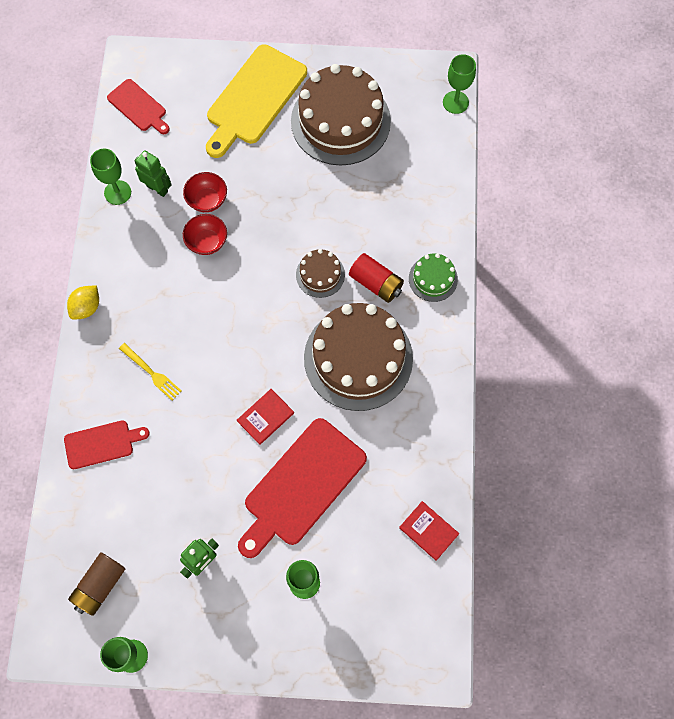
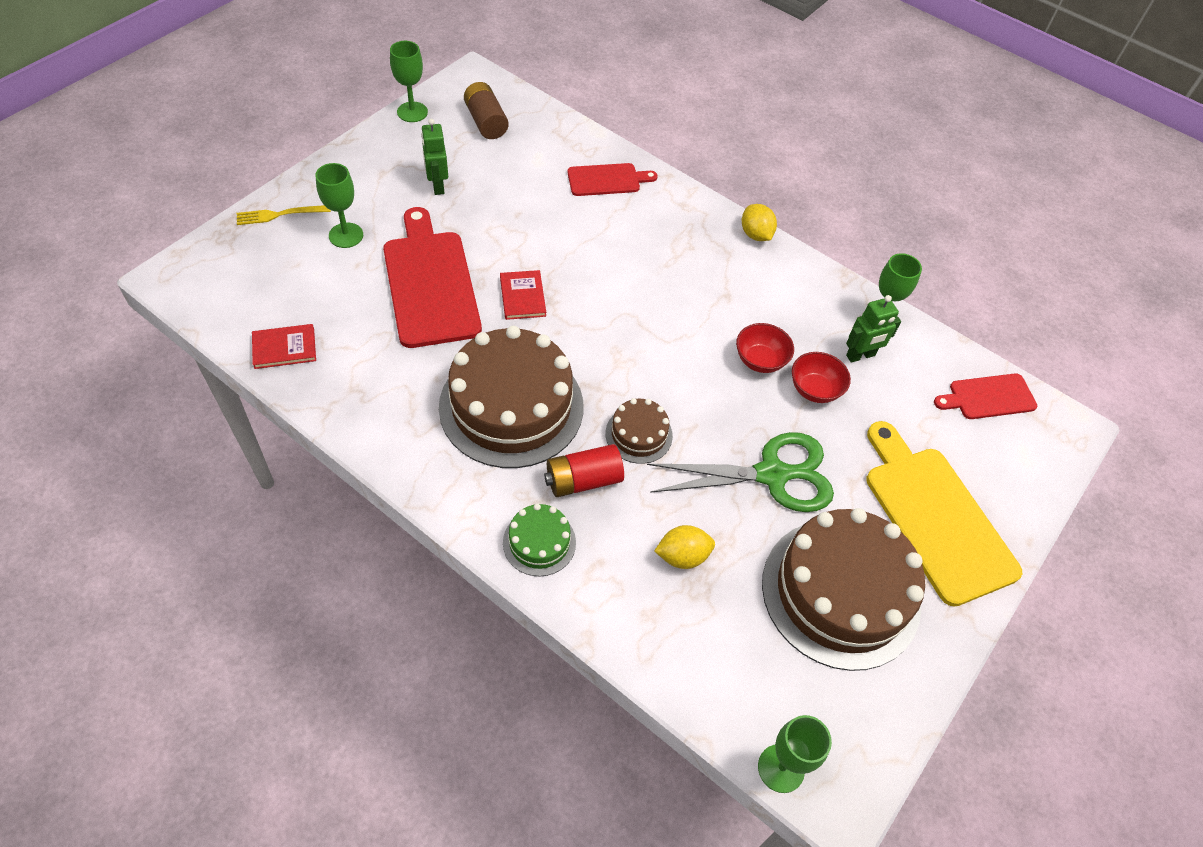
camera: 120 degrees right, 15 degrees down
red cutting board [64,420,150,469] -> red cutting board turned 120 degrees counterclockwise [568,163,658,196]
yellow fork [119,343,181,400] -> yellow fork moved to [237,205,331,225]
none -> green scissors [647,432,834,512]
none -> yellow lemon [654,525,715,569]

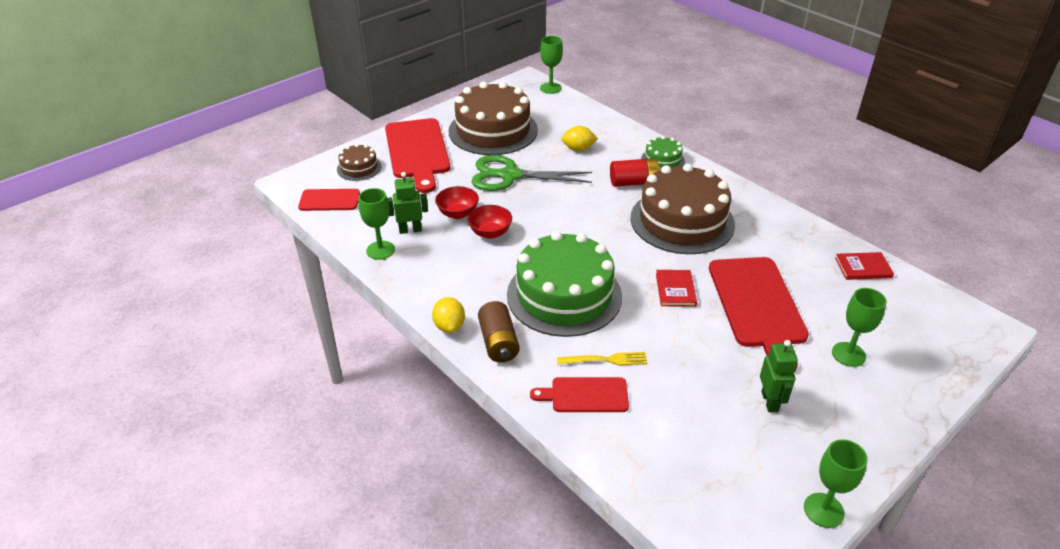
camera: 165 degrees left, 15 degrees down
yellow fork [237,205,331,225] -> yellow fork moved to [557,352,648,365]
brown battery [464,82,509,139] -> brown battery moved to [478,301,520,362]
brown cake [605,398,673,464] -> brown cake moved to [337,144,381,181]
yellow cutting board [866,421,1022,607] -> red cutting board [385,118,450,193]
none -> green cake [507,231,622,337]

